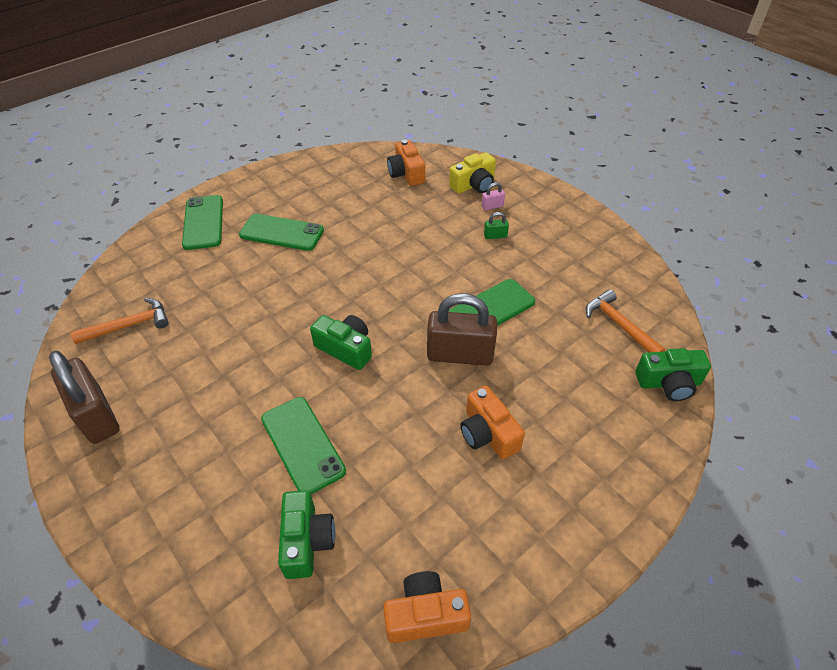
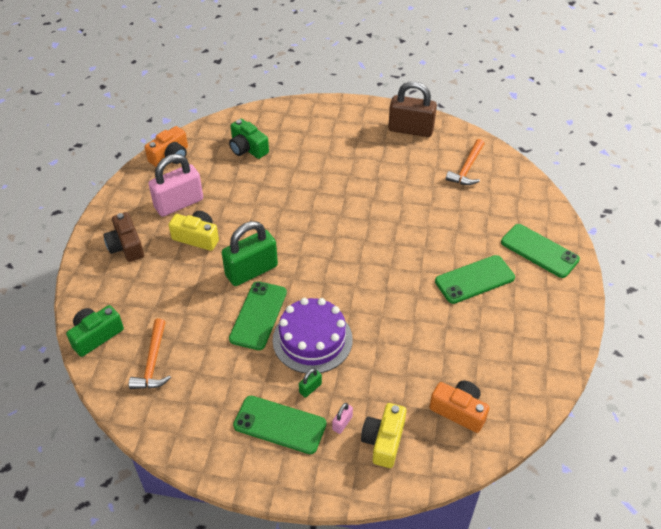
camera: 140 degrees right, 0 degrees up
green phone [261,397,346,494] -> green phone moved to [233,396,326,454]
green camera [310,315,372,370] -> none
brown padlock [427,293,497,366] -> green padlock [222,221,278,286]
orange camera [460,386,525,459] -> yellow camera [169,211,219,251]
orange hammer [586,289,665,352] -> orange hammer turned 75 degrees clockwise [129,319,171,389]
none -> brown camera [103,212,144,262]
none -> pink padlock [148,154,203,217]
none -> purple cake [273,298,353,373]

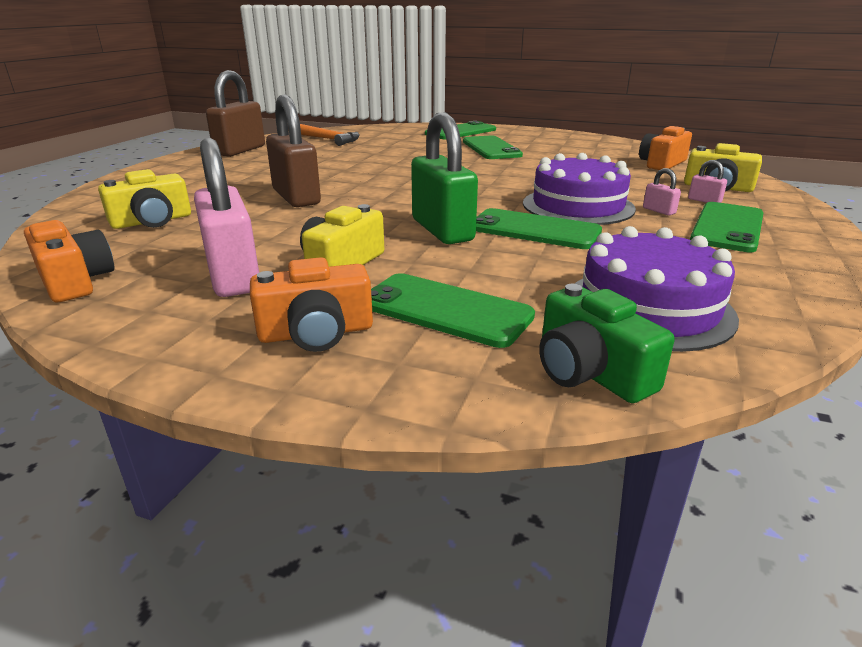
camera: 80 degrees left, 20 degrees down
brown camera [103,212,144,262] -> orange camera [250,257,373,352]
orange hammer [129,319,171,389] -> purple cake [575,226,739,352]
green camera [229,119,269,159] -> yellow camera [98,169,191,229]
green padlock [299,368,322,398] -> pink padlock [643,168,681,215]
none -> brown padlock [266,94,321,207]
none -> green phone [371,273,535,348]

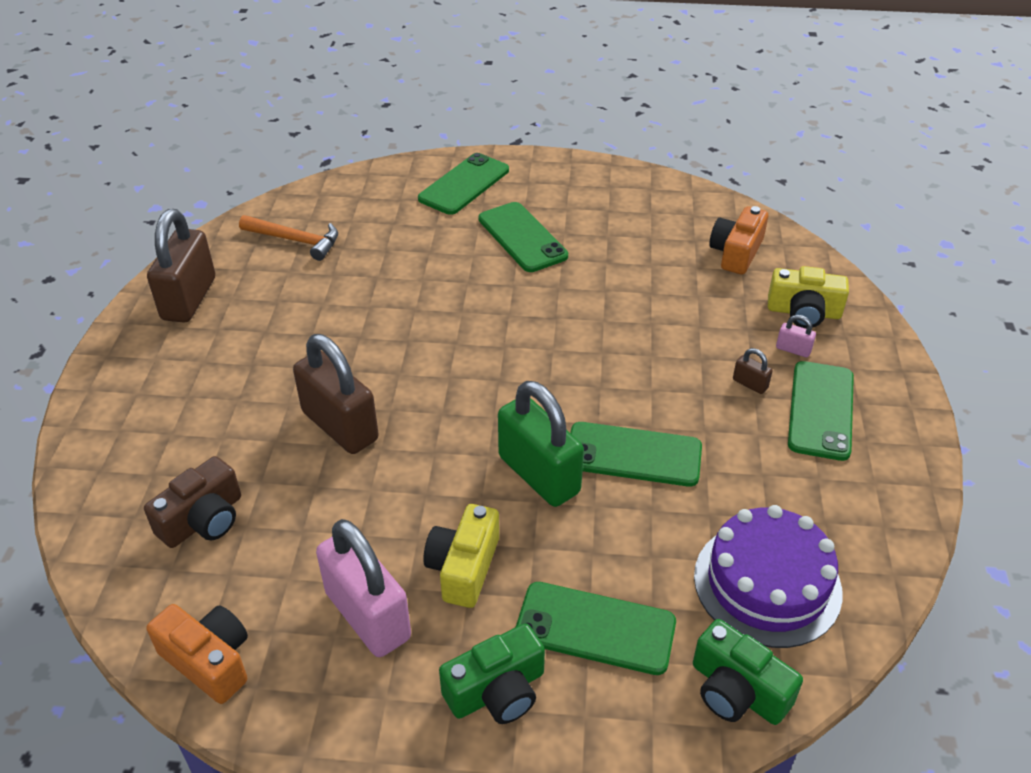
camera: 15 degrees left, 15 degrees up
yellow camera [98,169,191,229] -> brown camera [144,456,241,548]
orange camera [250,257,373,352] -> green camera [439,623,545,724]
purple cake [523,153,636,225] -> none
pink padlock [643,168,681,215] -> brown padlock [733,348,772,394]

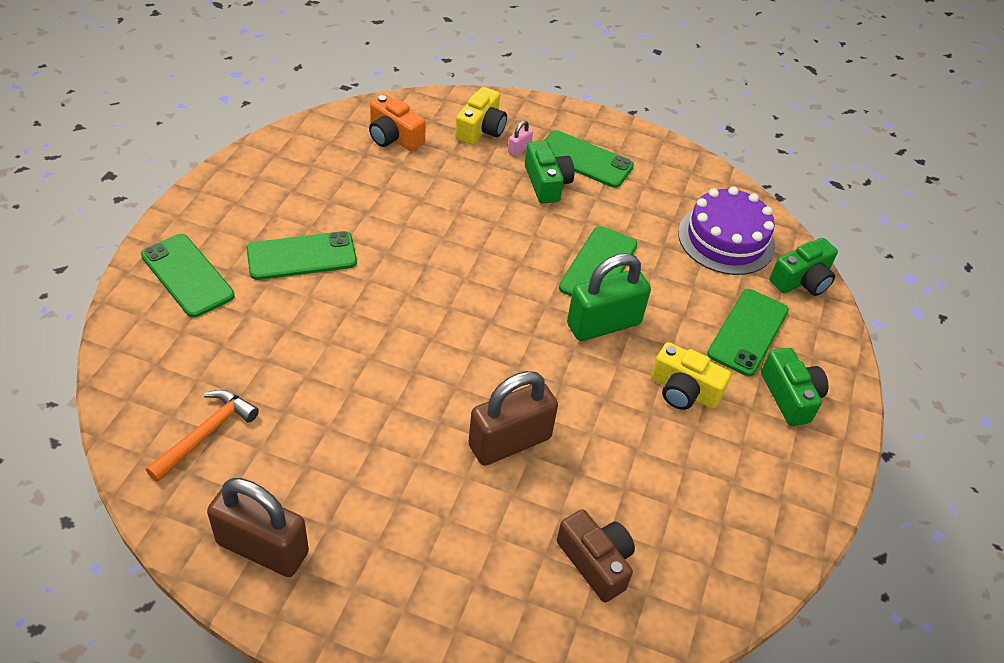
camera: 80 degrees left, 5 degrees up
orange camera [146,604,248,704] -> none
pink padlock [316,519,411,657] -> none
brown padlock [733,348,772,394] -> green camera [525,141,574,204]

